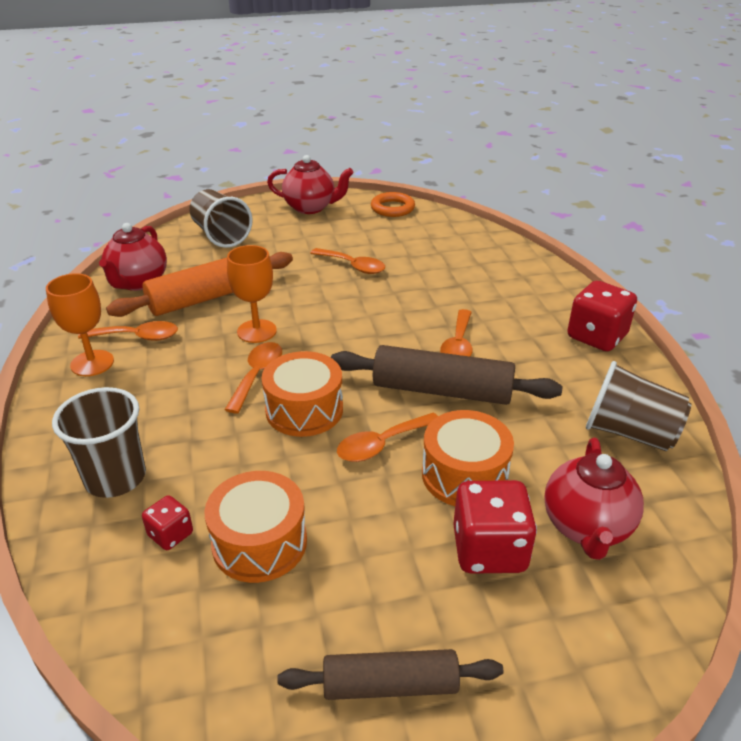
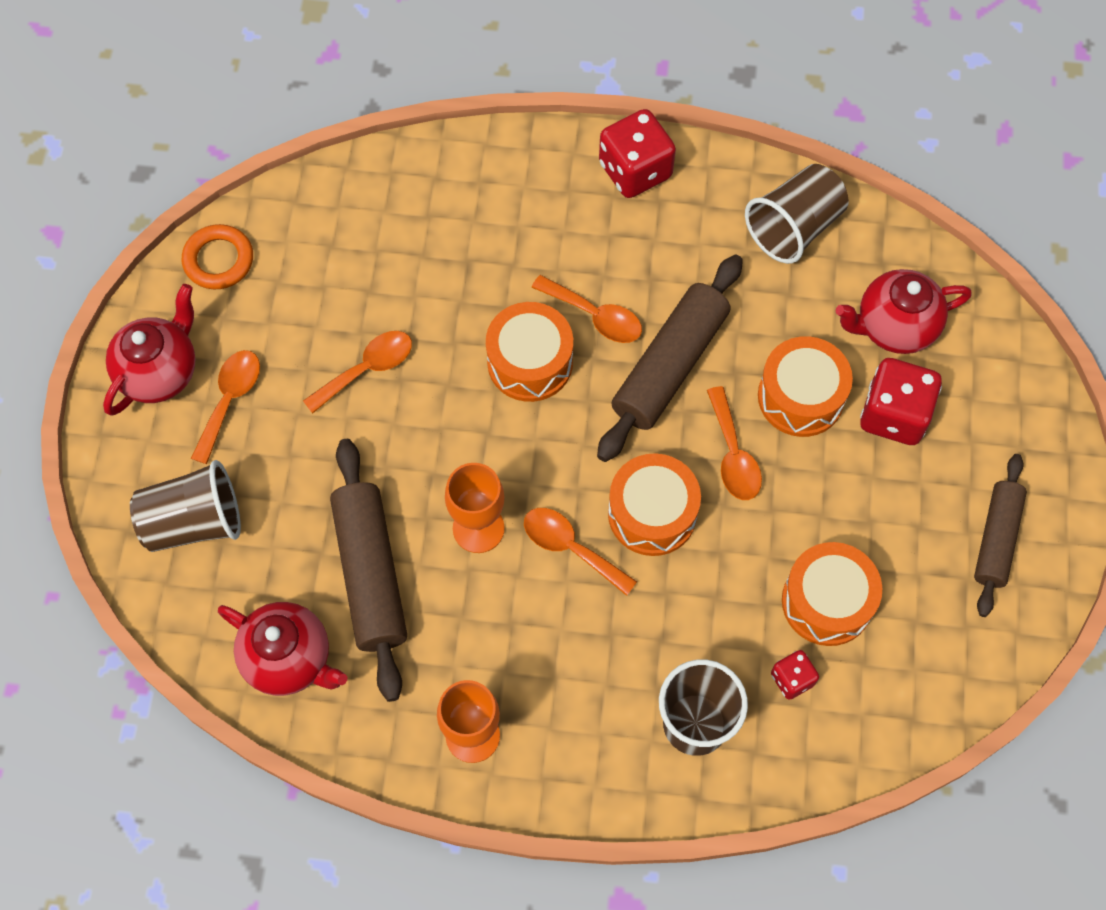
camera: 70 degrees left, 30 degrees up
orange spoon [78,321,178,341] -> orange spoon moved to [191,350,260,464]
orange rolling pin [106,252,293,317] -> brown rolling pin [330,439,407,702]
red teapot [544,438,644,560] -> red teapot turned 135 degrees clockwise [836,269,972,354]
none -> orange drum [486,302,573,402]

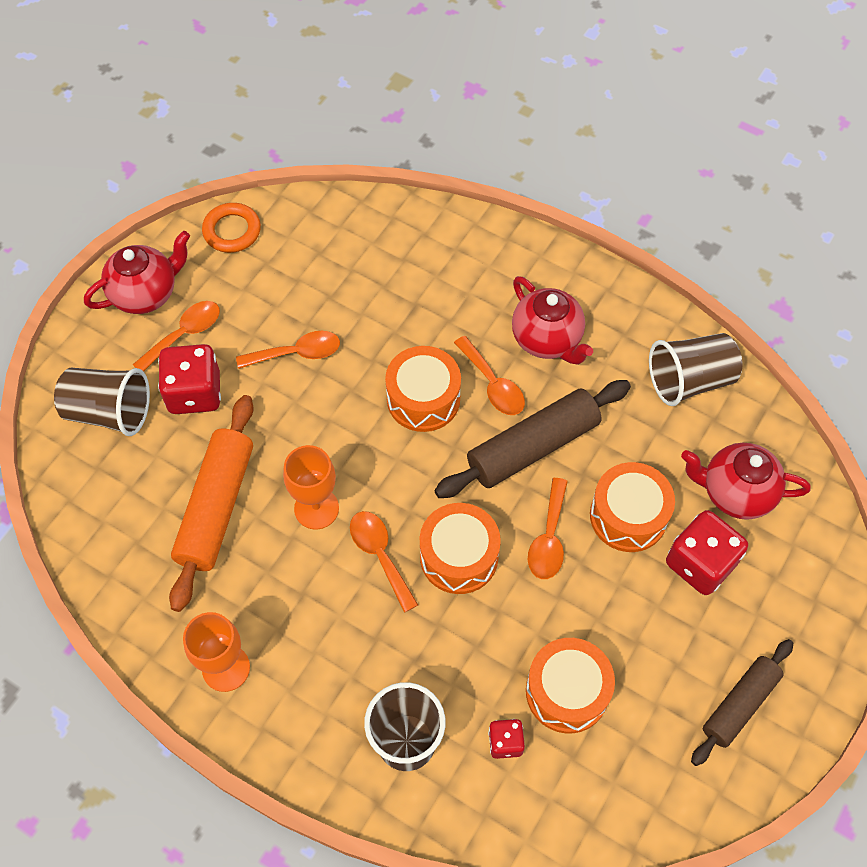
camera: 25 degrees right, 5 degrees down
red teapot [218,602,347,696] -> red teapot moved to [512,276,593,365]
brown rolling pin [330,439,407,702] -> orange rolling pin [169,395,254,612]
red dice [599,109,676,198] -> red dice moved to [158,344,221,414]

